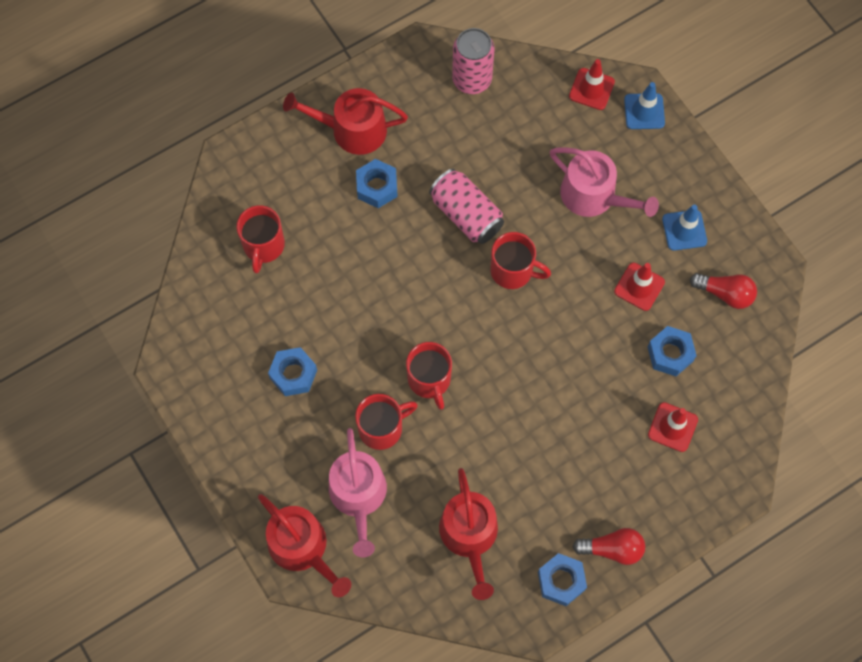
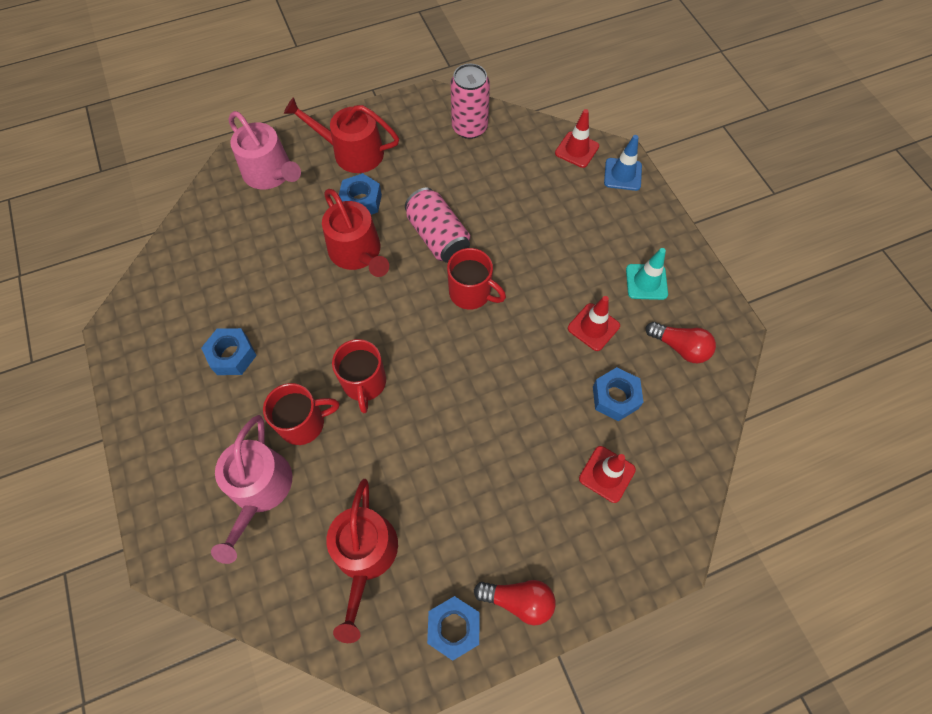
camera: 10 degrees right, 5 degrees down
red mug [237,205,285,273] -> none
red watering can [258,494,351,597] -> red watering can moved to [322,189,389,277]
pink watering can [550,147,659,217] -> pink watering can moved to [229,111,301,189]
blue traffic cone [662,205,707,251] -> turquoise traffic cone [626,248,668,300]

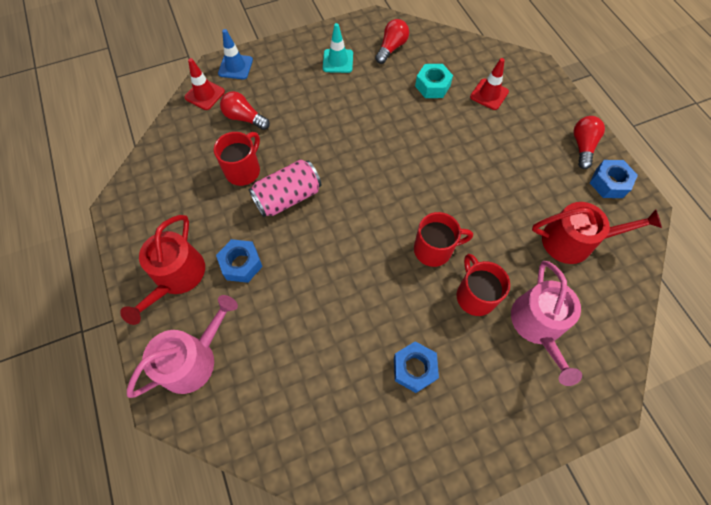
camera: 90 degrees left, 0 degrees up
pink watering can [211,415,292,564] -> pink watering can turned 90 degrees clockwise [511,261,582,386]
red watering can [322,189,389,277] -> none
red mug [447,248,506,310] -> red mug moved to [213,132,260,186]
pink can [451,64,490,139] -> none
red traffic cone [568,296,620,351] -> none
blue nut [593,367,644,421] -> turquoise nut [415,64,453,98]
none -> red light bulb [220,91,270,130]

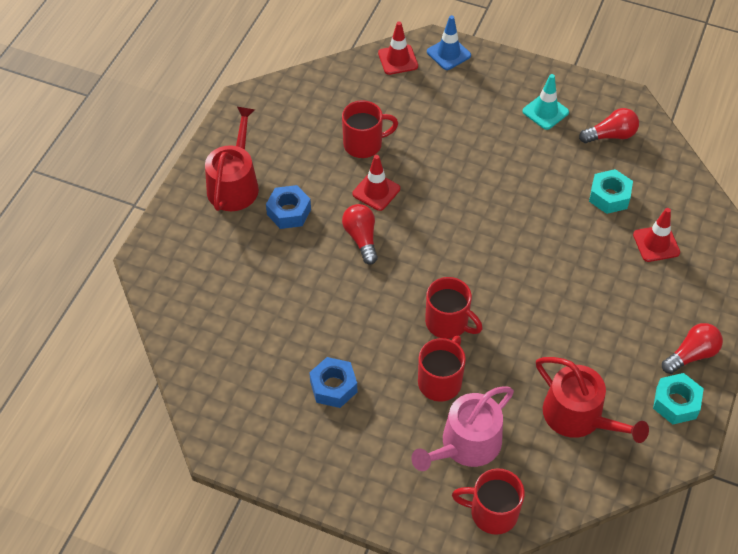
camera: 45 degrees right, 10 degrees down
red watering can [120,215,205,325] -> red watering can turned 135 degrees clockwise [205,107,259,211]
pink watering can [127,295,238,398] -> none
red light bulb [220,91,270,130] -> red light bulb moved to [342,204,378,265]
pink can [249,159,322,217] -> red traffic cone [352,155,400,211]
blue nut [590,160,638,198] -> turquoise nut [653,373,704,424]
none -> red mug [452,468,525,535]

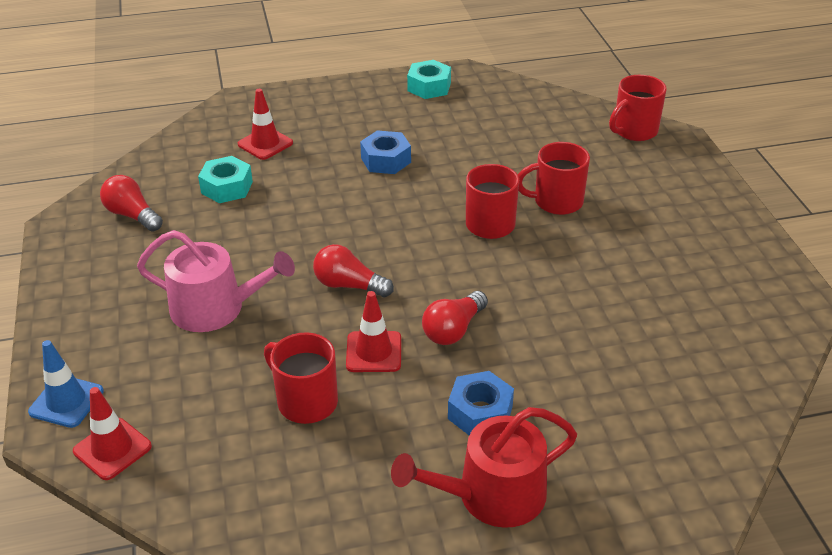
camera: 125 degrees left, 15 degrees down
blue nut [309,357,357,408] -> blue nut moved to [360,130,411,174]
pink watering can [411,387,514,471] -> pink watering can moved to [137,230,295,332]
red mug [452,468,525,535] -> red mug turned 75 degrees clockwise [609,75,667,141]
turquoise traffic cone [522,74,569,130] -> none
red watering can [536,357,649,443] -> none
red light bulb [662,323,723,374] -> red light bulb moved to [313,244,394,297]

